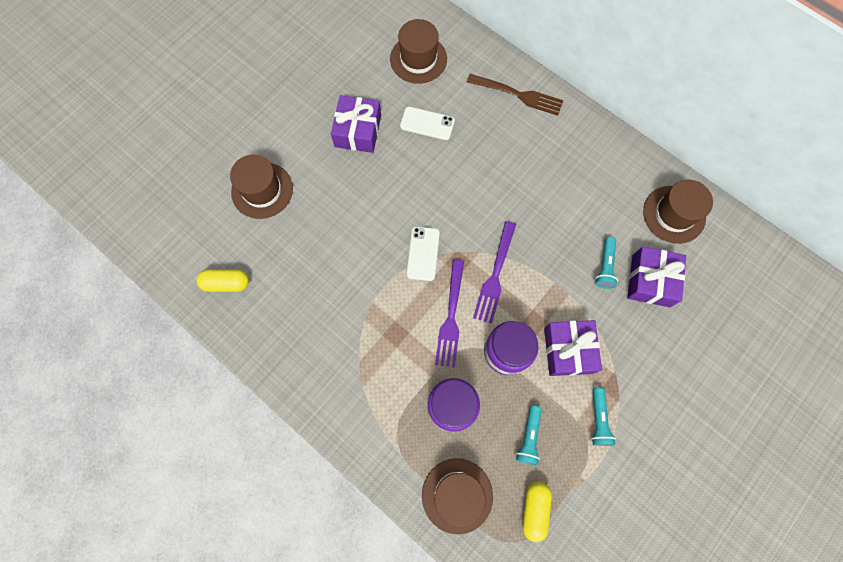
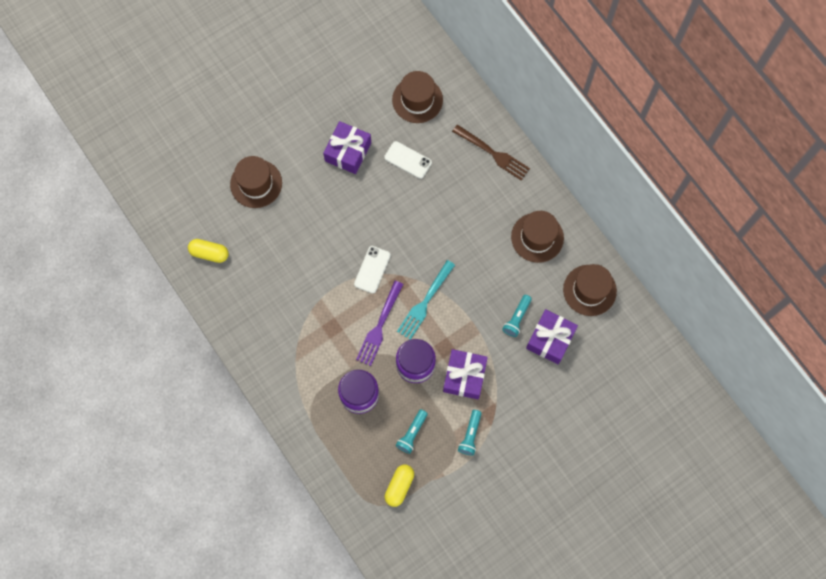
camera: 15 degrees right, 0 degrees up
brown hat [422,458,493,534] -> brown hat moved to [511,211,564,263]
purple fork [473,221,516,324] -> turquoise fork [397,260,455,340]

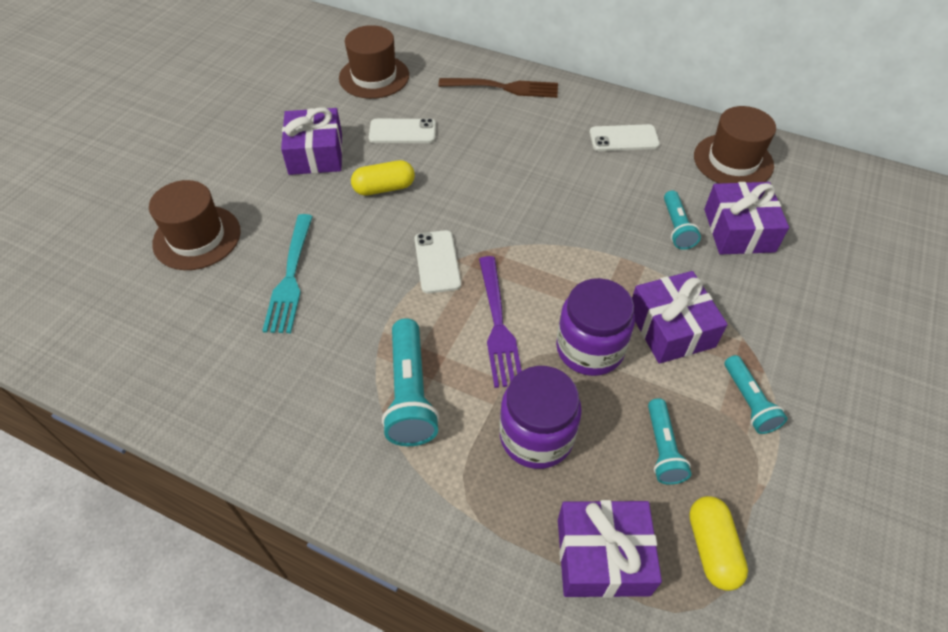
camera: 30 degrees left, 20 degrees down
yellow capsule [188,239,229,263] -> yellow capsule moved to [351,160,415,195]
turquoise fork [397,260,455,340] -> turquoise fork moved to [262,214,313,333]
brown hat [511,211,564,263] -> white phone [590,124,660,151]
none -> turquoise flashlight [382,318,440,446]
none -> purple gift [558,500,662,598]

